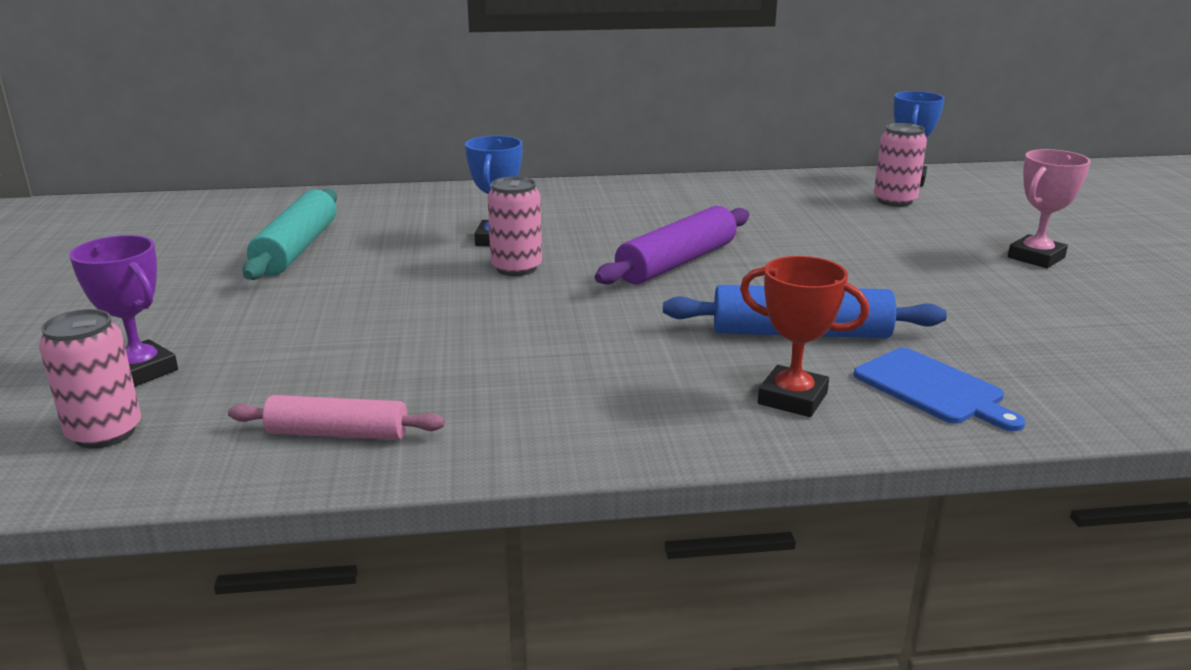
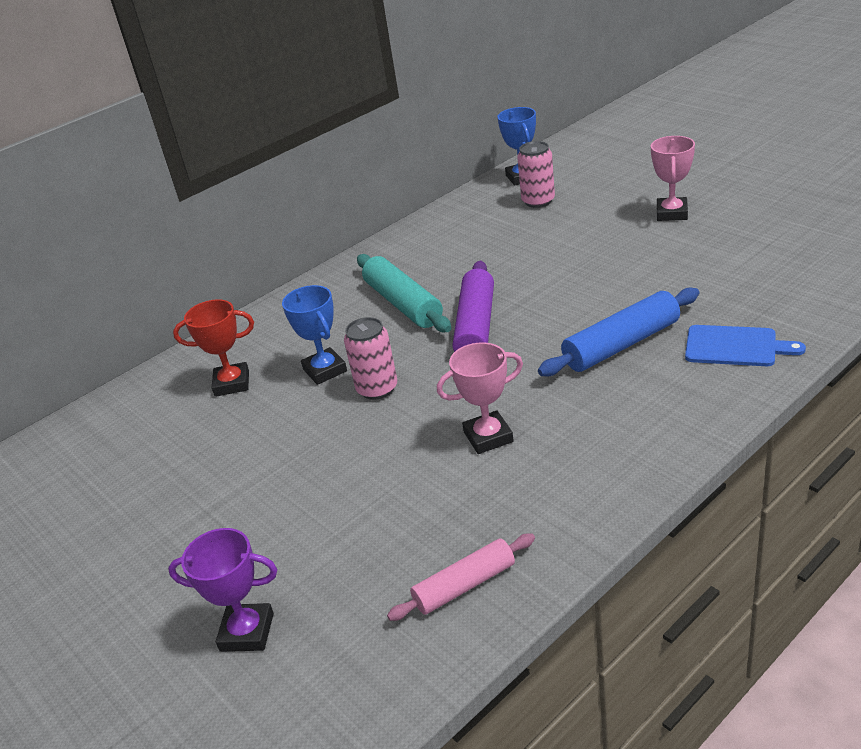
camera: 30 degrees left, 10 degrees up
pink can [39,309,141,449] -> none
turquoise rolling pin [243,189,337,280] -> turquoise rolling pin moved to [357,254,451,332]
red trophy [740,256,869,417] -> red trophy moved to [173,299,254,397]
none -> pink trophy [437,343,523,454]

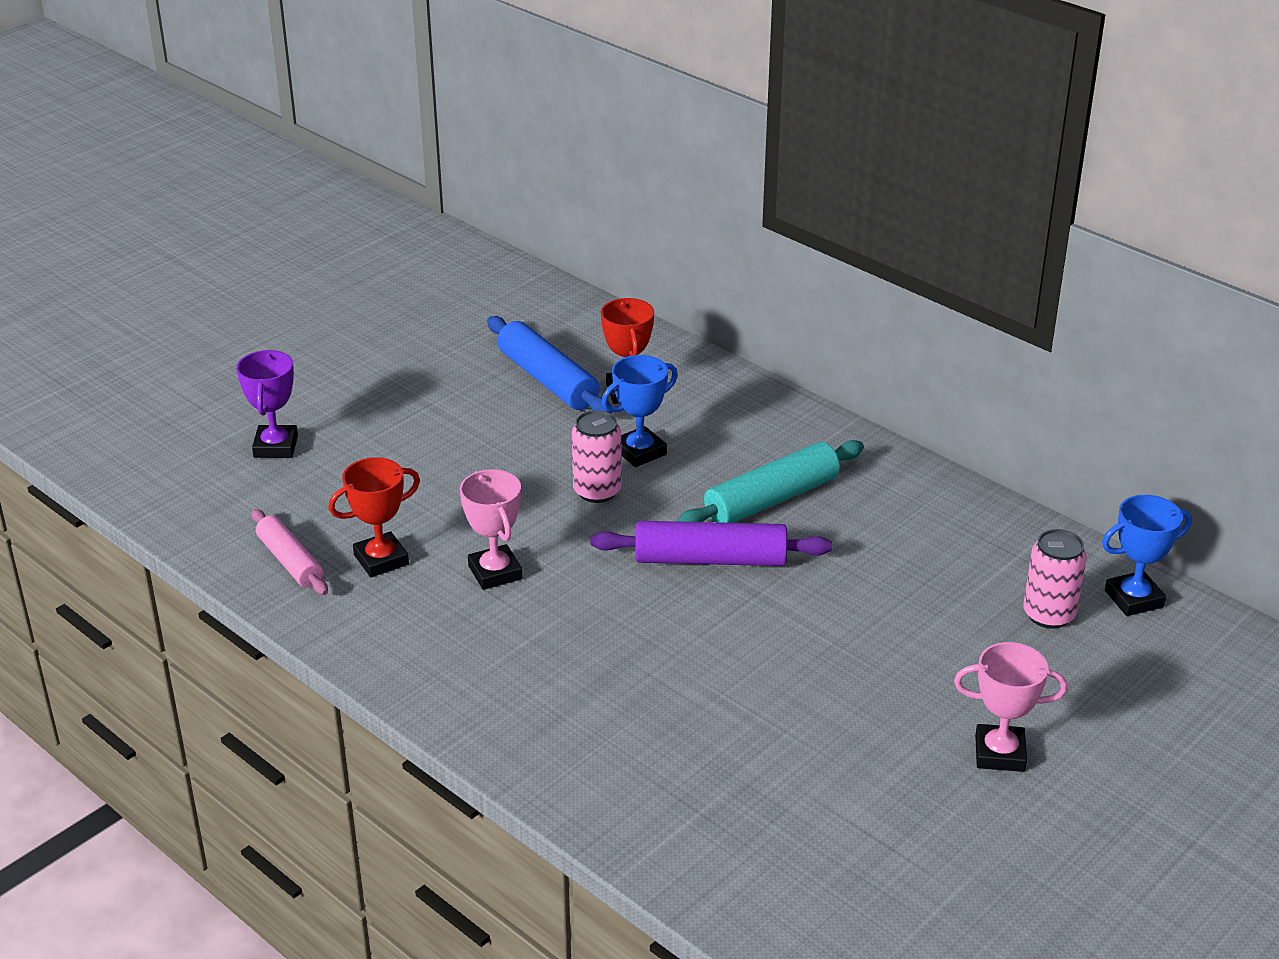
camera: 80 degrees right, 0 degrees up
blue rolling pin [538,288,699,376] -> blue rolling pin moved to [487,316,612,414]
blue cutting board [685,325,806,366] -> none
none -> red trophy [328,457,420,577]

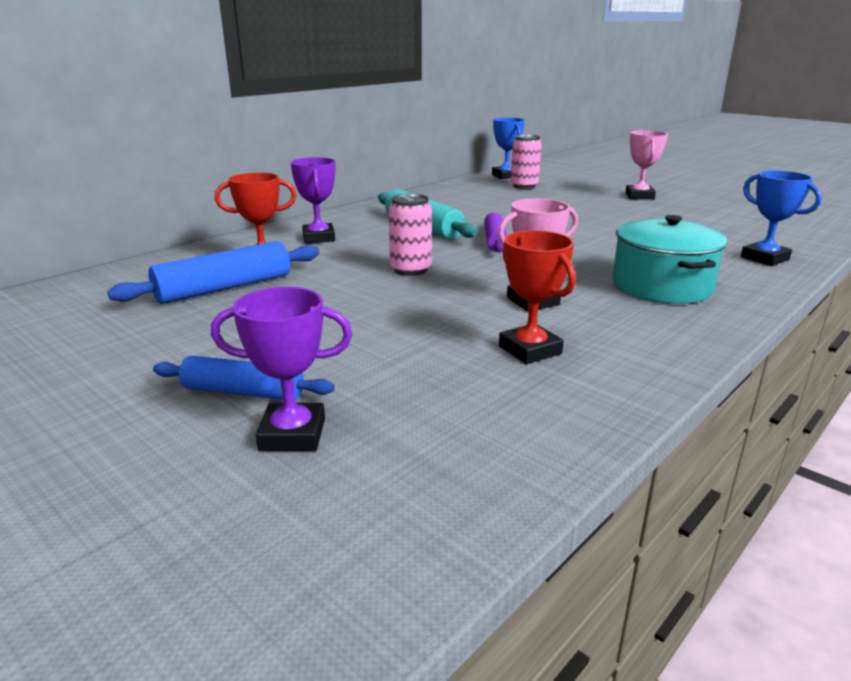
camera: 90 degrees left, 10 degrees down
pink rolling pin [252,509,328,595] -> none
purple rolling pin [591,521,832,566] -> purple rolling pin [484,212,507,252], size x0.65
blue trophy [602,355,678,467] -> blue trophy moved to [741,170,822,266]
none -> blue rolling pin [153,356,335,400]
none -> purple trophy [291,157,335,243]
none -> turquoise pot [612,215,728,304]

